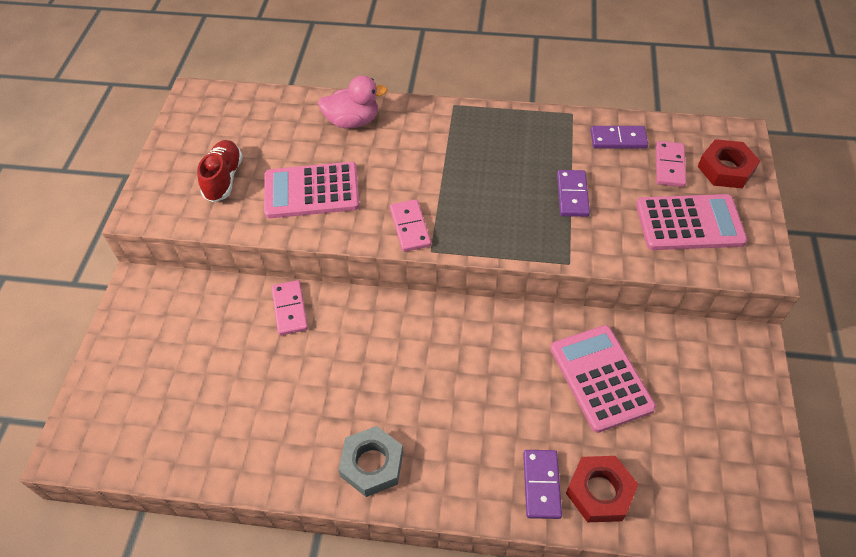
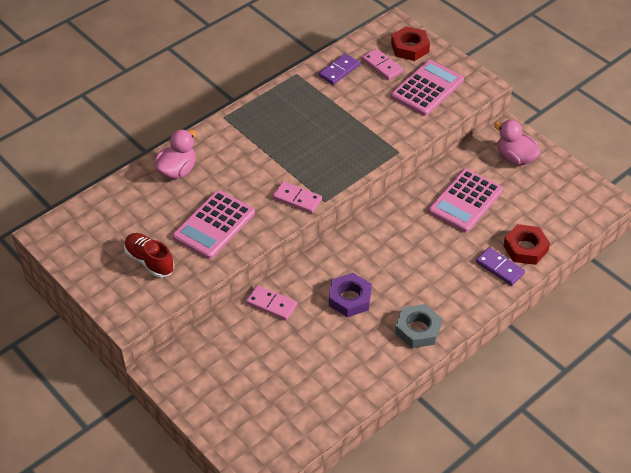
camera: 50 degrees left, 5 degrees down
pink calculator [550,325,656,433] -> pink calculator turned 75 degrees counterclockwise [428,169,503,232]
purple domino [557,170,590,217] -> none
none -> purple nut [329,273,372,317]
none -> pink duck [494,120,541,166]

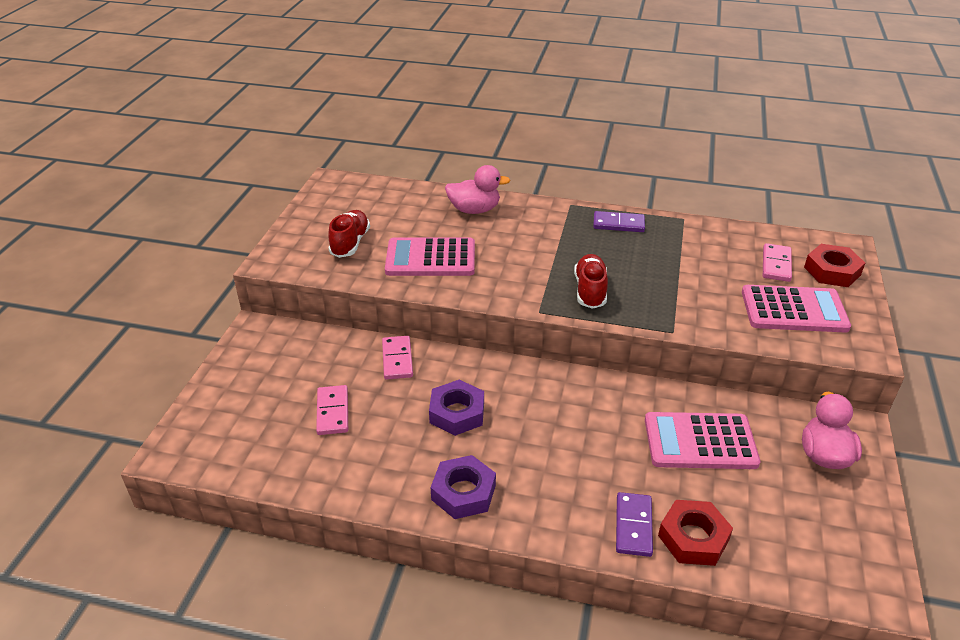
camera: 55 degrees right, 10 degrees down
pink domino [273,181,322,213] -> pink domino moved to [316,385,348,435]
purple domino [319,53,360,85] -> purple domino moved to [593,211,645,232]
grey nut [395,304,442,348] -> purple nut [431,455,496,519]
none -> red shoe [574,254,608,309]

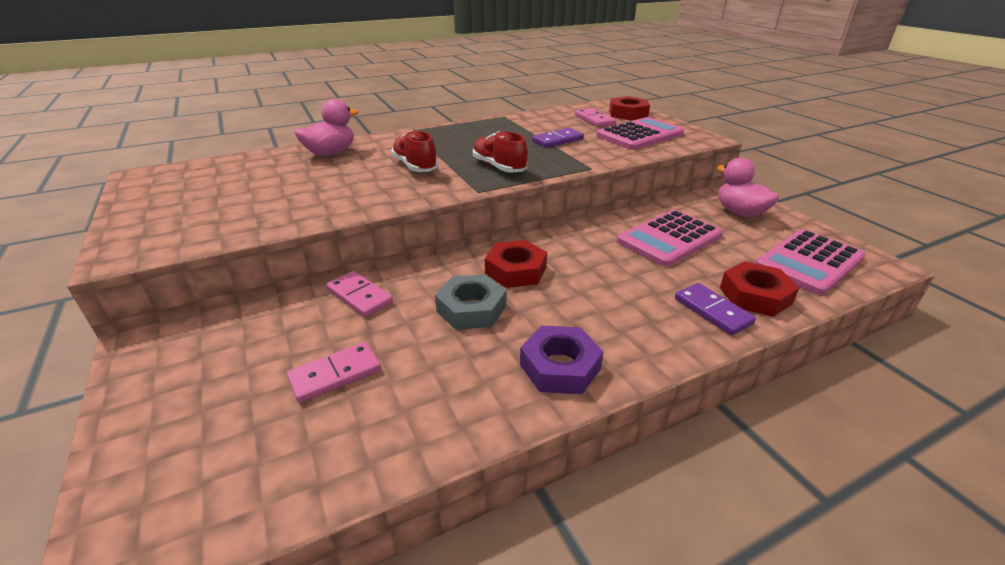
camera: 40 degrees left, 5 degrees down
pink domino [316,385,348,435] -> pink domino turned 75 degrees counterclockwise [287,342,381,403]
red shoe [328,210,370,258] -> red shoe moved to [391,131,438,172]
pink calculator [385,237,475,276] -> pink calculator moved to [755,229,866,295]
purple nut [429,380,484,436] -> grey nut [435,274,506,330]
purple domino [593,211,645,232] -> purple domino moved to [532,128,584,148]
none -> red nut [485,240,547,288]

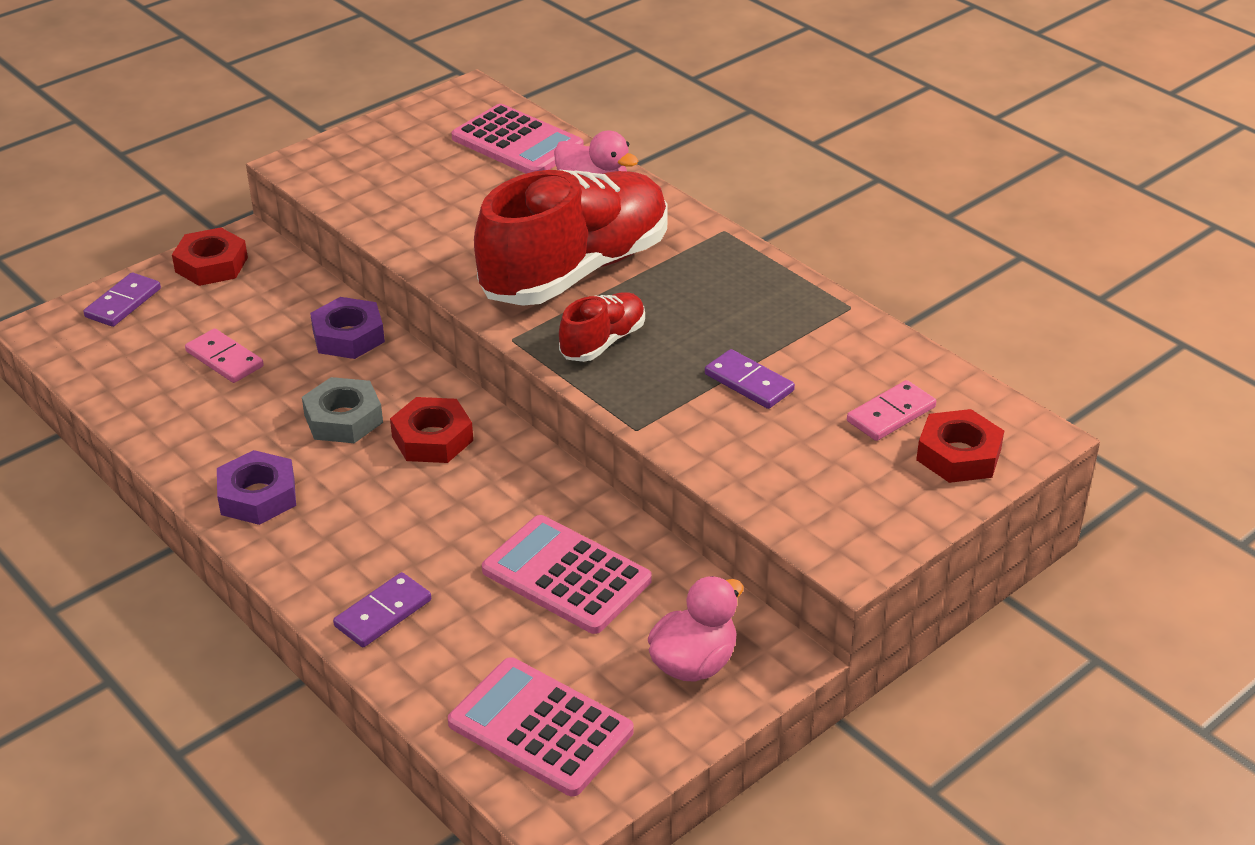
camera: 75 degrees right, 5 degrees up
pink domino [326,271,393,317] -> purple nut [310,297,385,359]
red shoe [391,131,438,172] -> red shoe [474,170,667,306], size x2.17
pink calculator [597,117,684,150] -> pink calculator moved to [451,104,584,174]
red nut [720,261,799,317] -> red nut moved to [172,227,248,286]
none -> purple domino [83,273,161,327]

